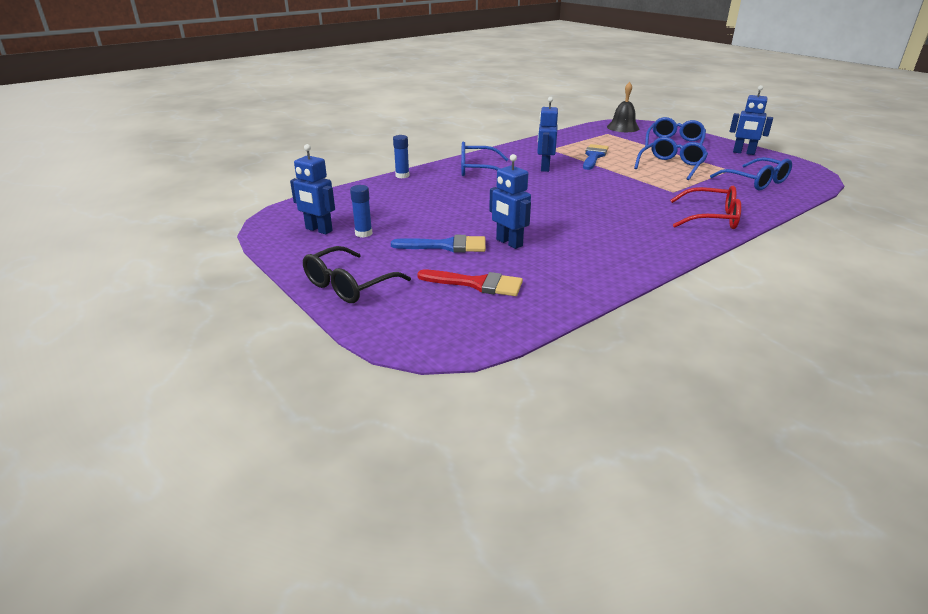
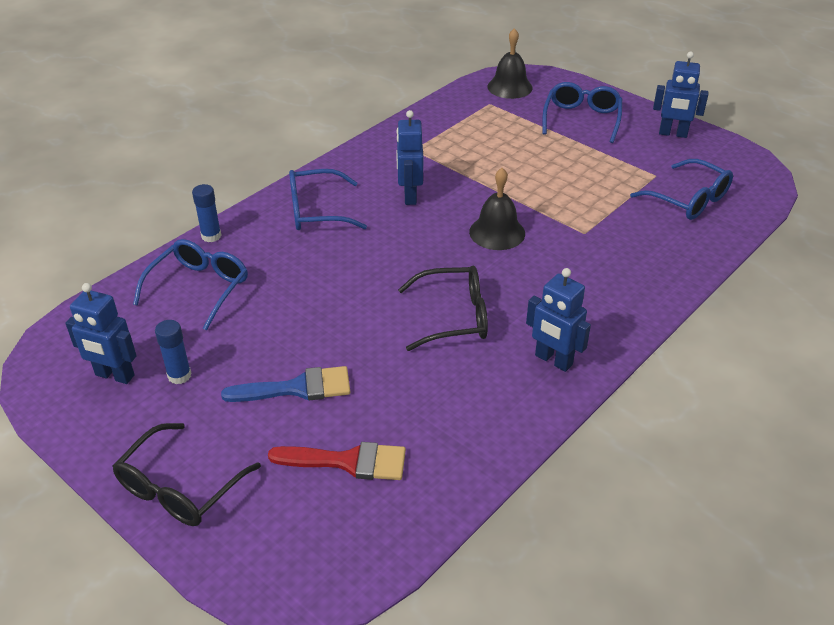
camera: 10 degrees left, 10 degrees up
blue robot [489,154,531,249] -> blue robot moved to [526,268,591,372]
blue brush [583,144,609,170] -> none
blue glasses [634,137,708,180] -> blue glasses moved to [133,239,248,331]
red glasses [670,186,741,229] -> none
none -> black glasses [398,266,488,351]
none -> black bell [469,168,525,250]

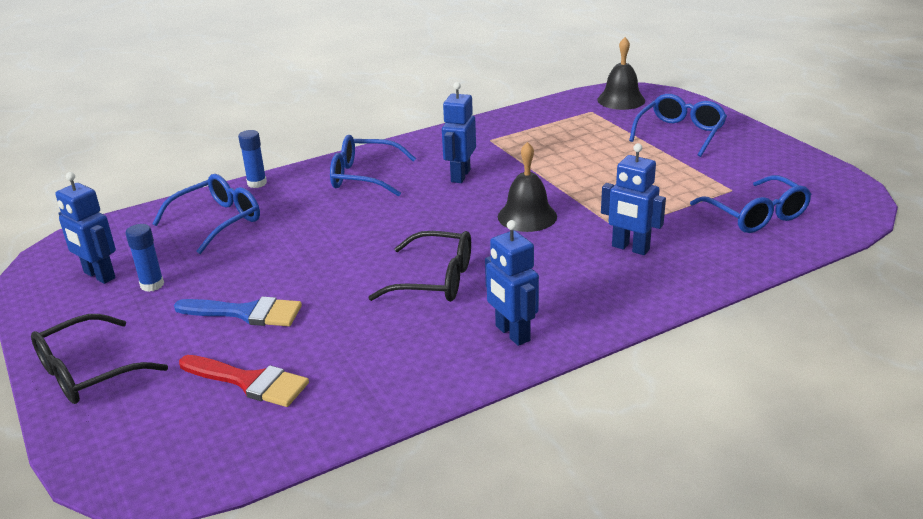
camera: 20 degrees right, 10 degrees down
blue robot [653,52,709,138] -> blue robot moved to [601,143,666,255]

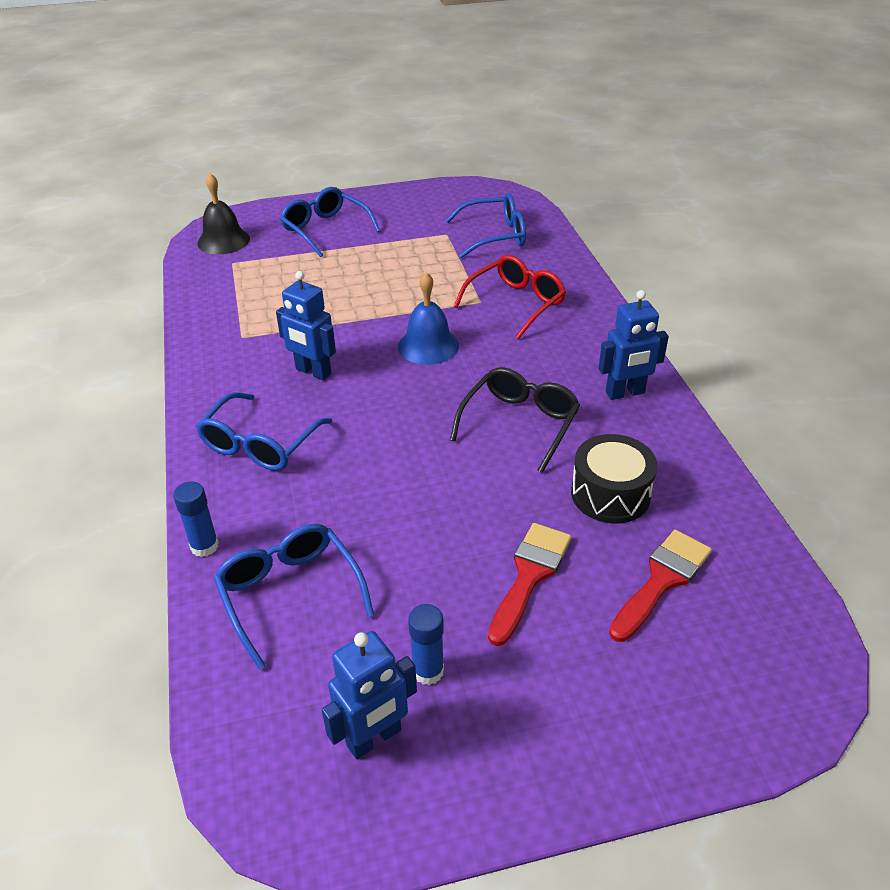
camera: 75 degrees left, 10 degrees up
black glasses [31,314,168,404] -> none
blue brush [174,296,302,326] -> red brush [488,523,571,646]
black bell [498,142,557,232] -> blue bell [398,272,459,365]
blue robot [601,143,666,255] -> red glasses [453,255,566,339]
none -> black drum [571,434,657,523]

